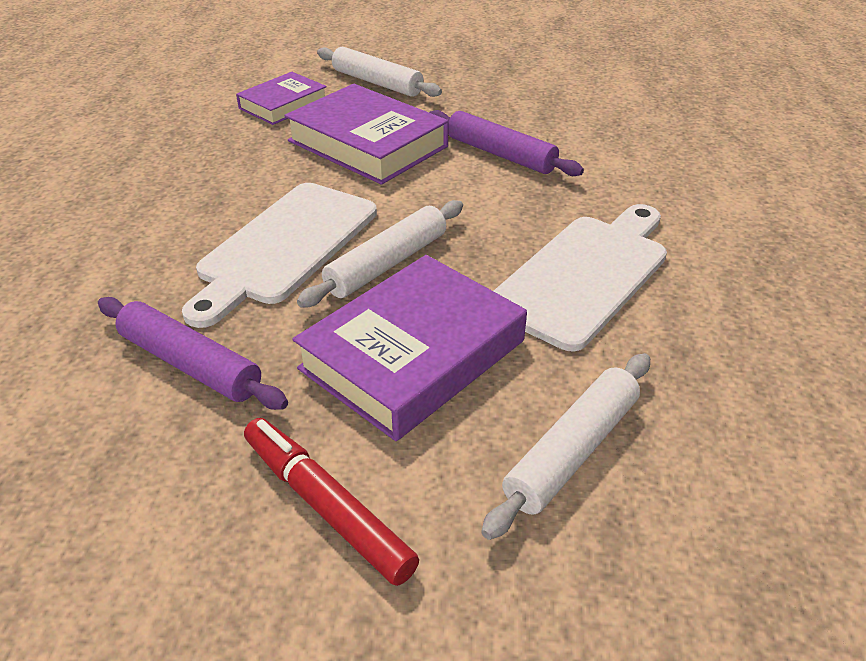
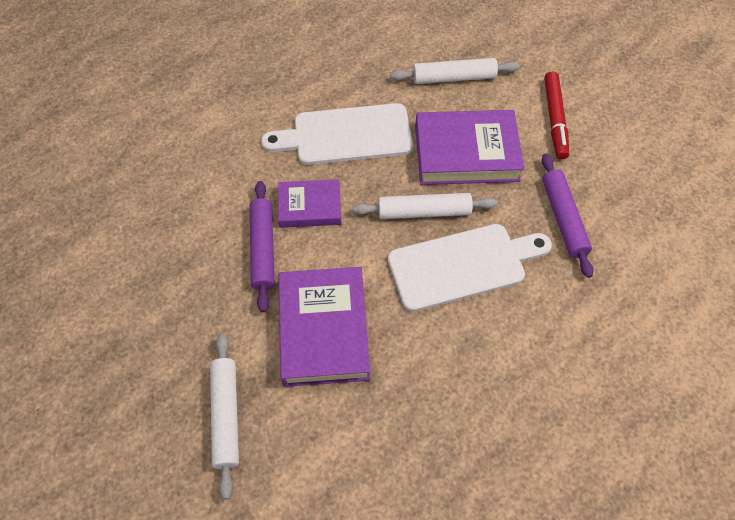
camera: 135 degrees left, 20 degrees up
purple book [236,72,327,125] -> purple book moved to [278,179,341,228]

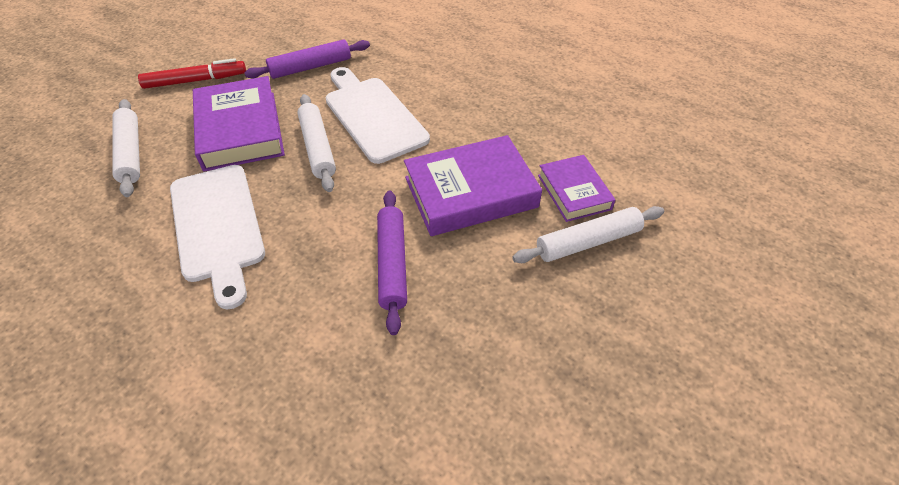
camera: 105 degrees left, 10 degrees down
purple rolling pin [250,181,274,312] -> purple rolling pin turned 75 degrees counterclockwise [377,190,407,335]
purple book [278,179,341,228] -> purple book moved to [538,155,615,222]

